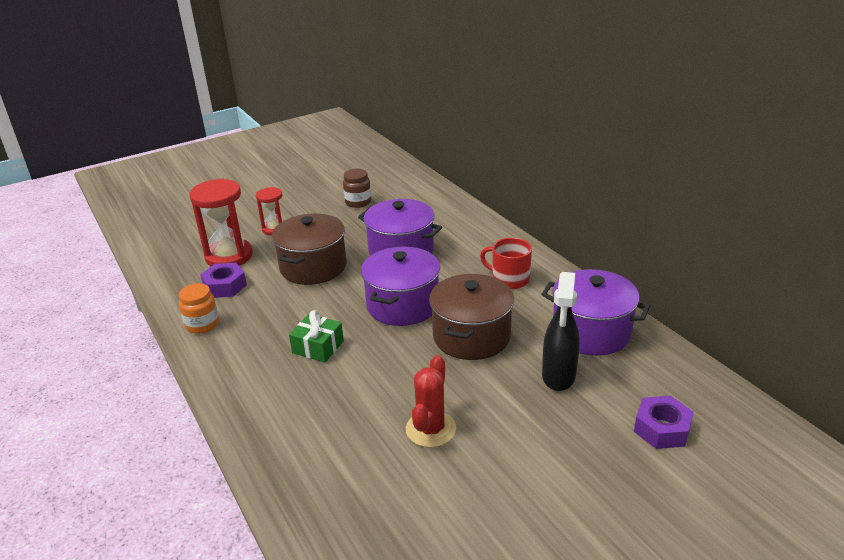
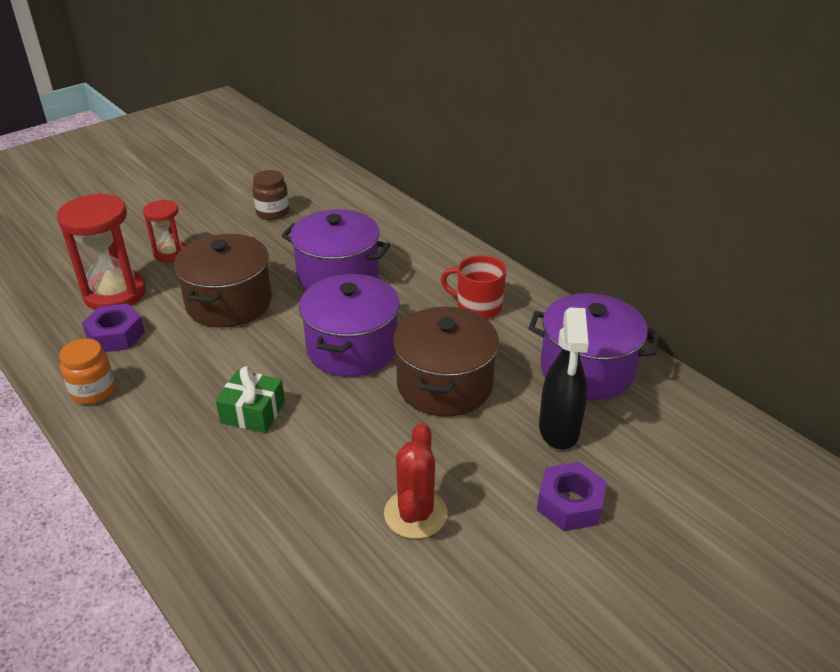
camera: 10 degrees left, 5 degrees up
purple nut [634,396,694,449] -> purple nut moved to [537,462,607,531]

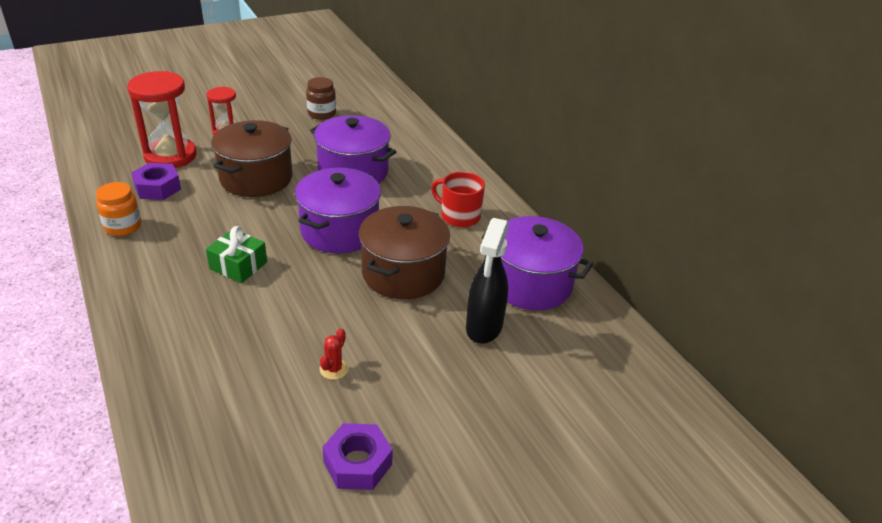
camera: 10 degrees right, 0 degrees up
red cactus [384,423,447,539] -> red cactus [319,328,349,380], size x0.54
purple nut [537,462,607,531] -> purple nut moved to [322,423,393,490]

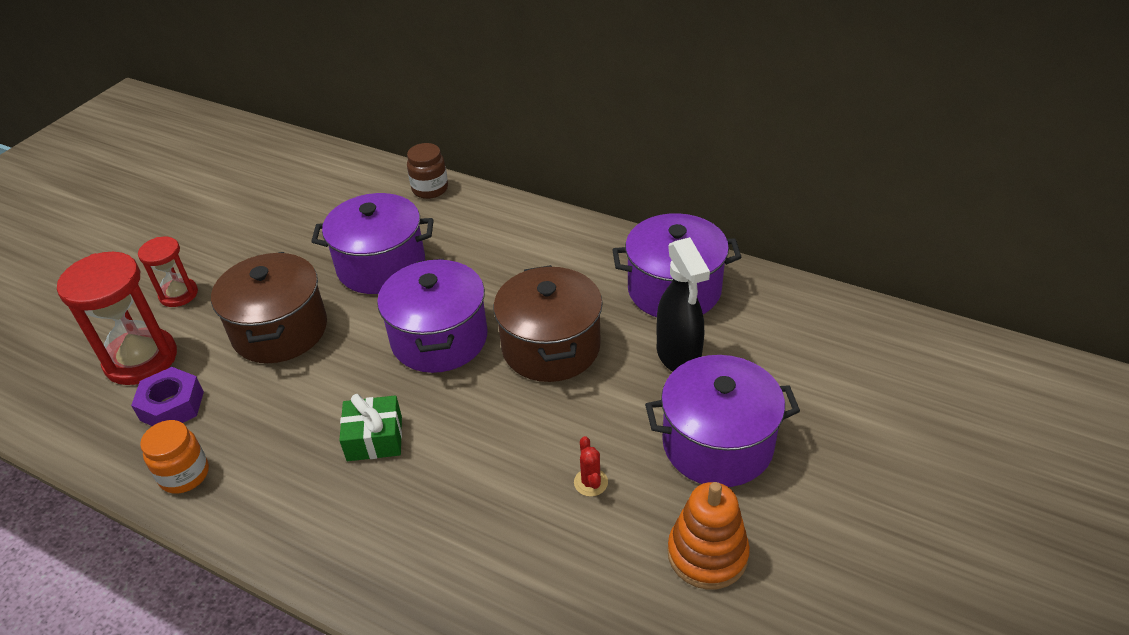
camera: 30 degrees left, 5 degrees up
brown jar [306,77,336,120] -> brown jar moved to [407,143,448,199]
purple nut [322,423,393,490] -> orange stacking toy [667,482,750,590]
red mug [431,172,485,227] -> none
none -> purple pot [645,355,800,487]

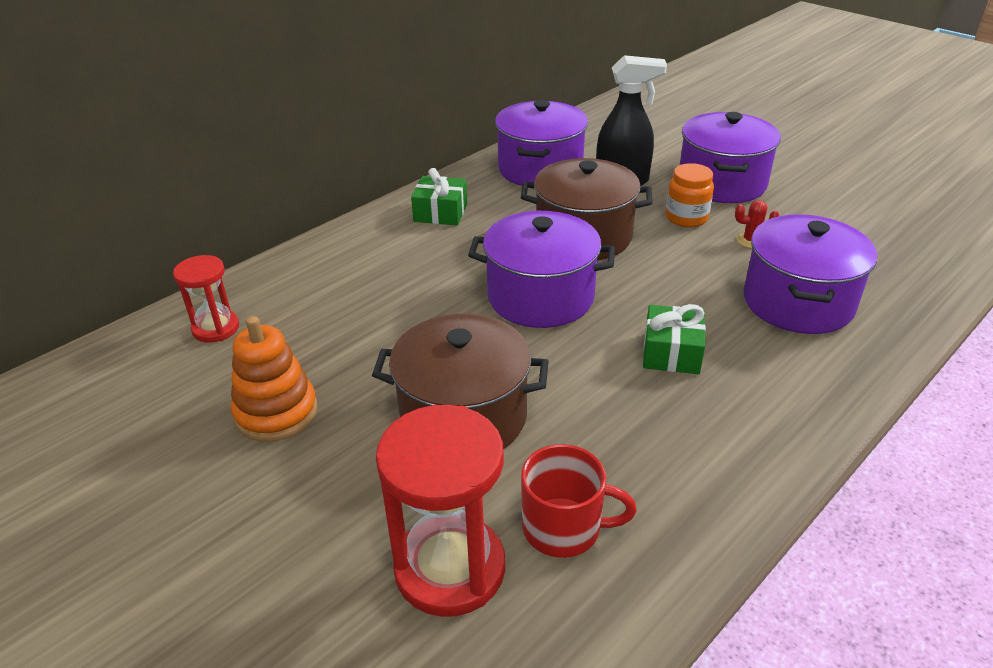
camera: 75 degrees left, 5 degrees down
purple nut [131,367,204,426] -> red mug [521,444,637,558]
red hourglass [138,237,198,307] -> red hourglass moved to [173,255,239,343]
orange jar [140,420,209,494] -> orange jar moved to [666,163,714,228]
purple pot [311,193,434,294] -> purple pot moved to [744,214,877,334]
brown jar [407,143,448,199] -> none
orange stacking toy [667,482,750,590] -> orange stacking toy moved to [231,316,318,442]
none -> green gift [411,168,467,225]

